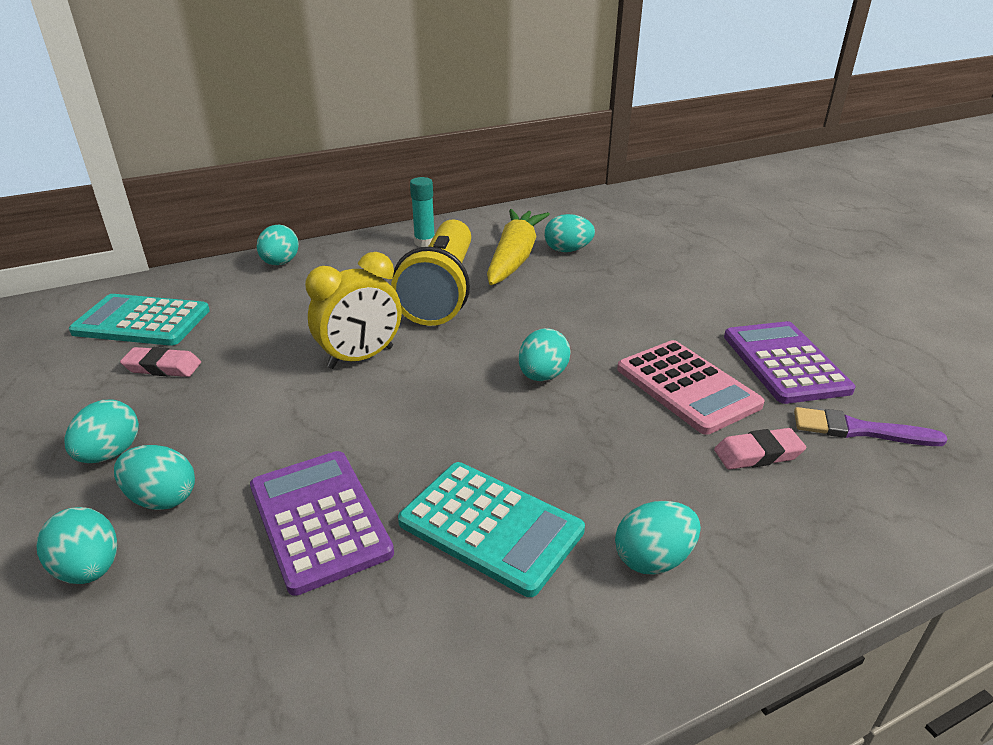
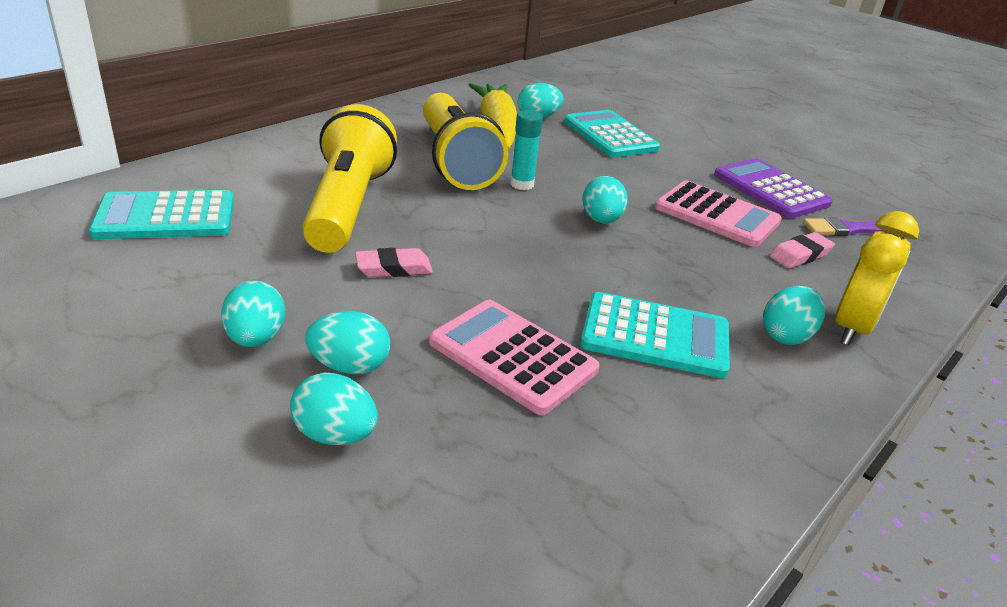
camera: 25 degrees left, 0 degrees up
pink eraser [120,347,201,377] -> pink eraser moved to [355,248,433,277]
purple calculator [250,451,394,596] -> pink calculator [429,300,600,415]
turquoise egg [257,225,299,265] -> none
yellow clock [305,252,402,369] -> yellow clock moved to [835,211,919,346]
turquoise glue stick [410,177,435,247] -> turquoise glue stick moved to [510,110,543,190]
none -> yellow flashlight [302,104,397,253]
none -> turquoise calculator [564,110,660,158]

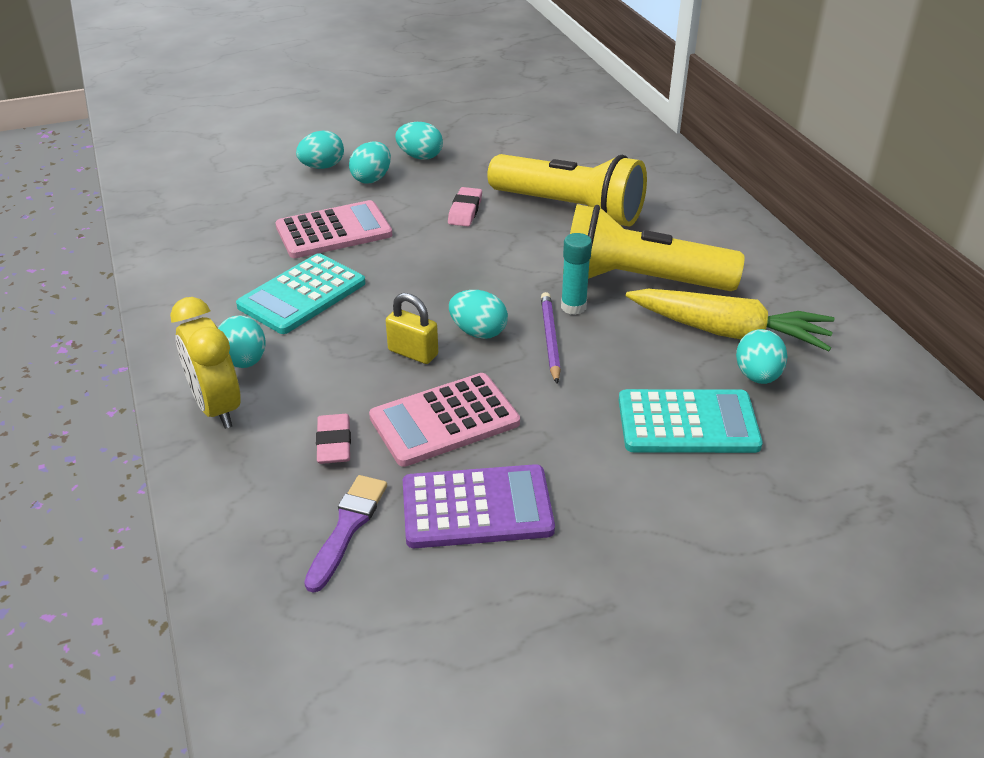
camera: 120 degrees right, 5 degrees up
turquoise calculator [89,190,234,239] -> none
none -> yellow padlock [386,293,438,364]
none -> purple pencil [541,292,561,383]

